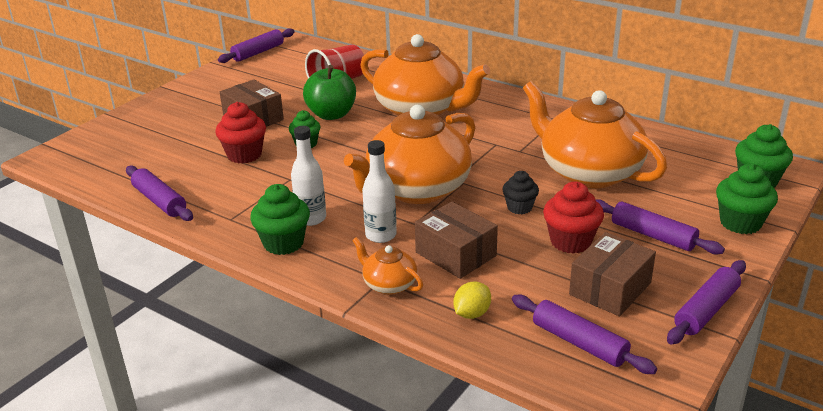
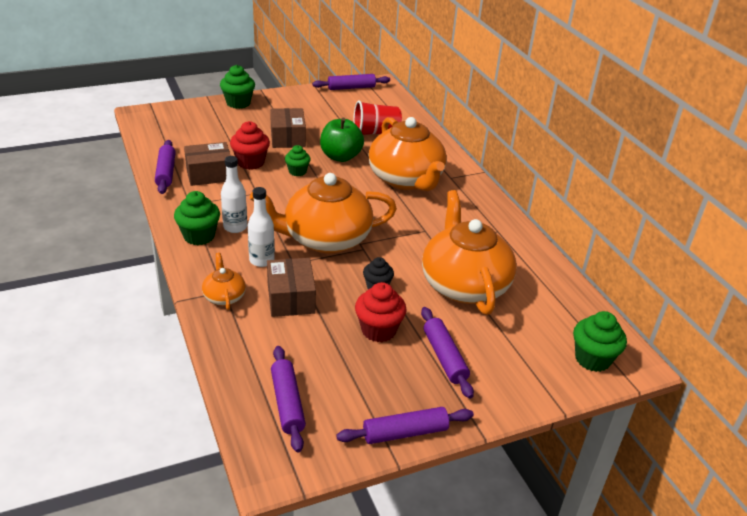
camera: 30 degrees right, 5 degrees up
yellow lemon [453,282,491,319] -> none
brown box [569,232,656,316] -> brown box moved to [184,142,231,186]
green cupcake [716,164,778,234] -> green cupcake moved to [220,65,255,109]

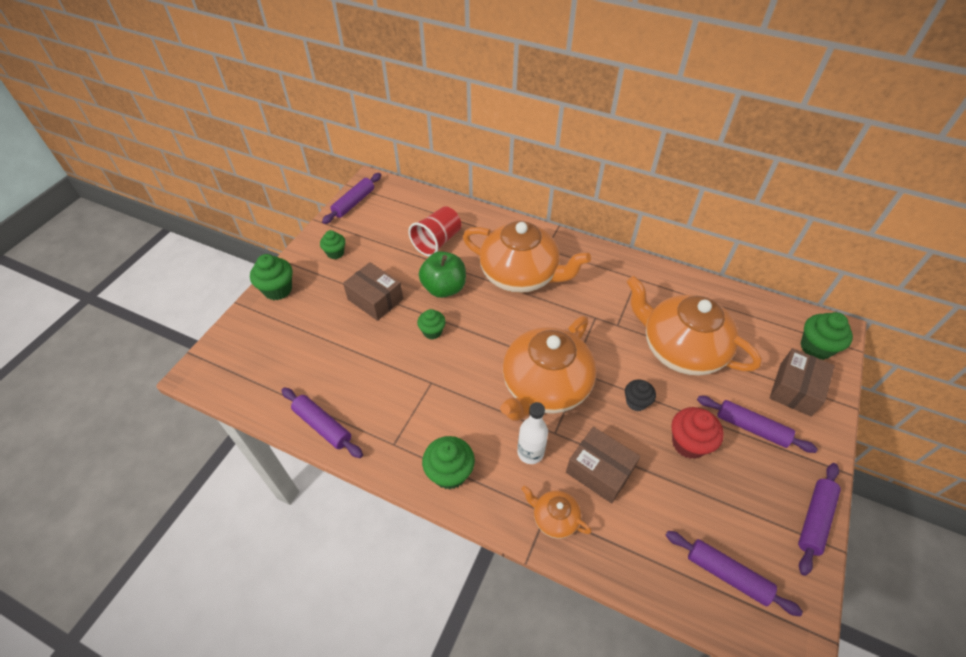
camera: 40 degrees left, 15 degrees up
brown box [184,142,231,186] -> brown box moved to [770,348,835,417]
white bottle [221,156,247,233] -> none
red cupcake [230,121,270,170] -> none
none -> green cupcake [320,230,345,259]

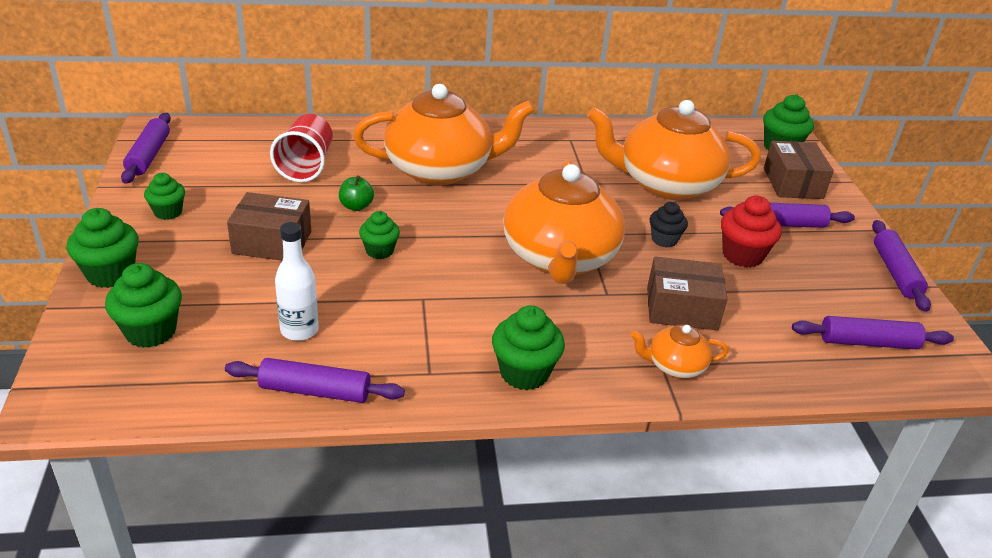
camera: 35 degrees left, 15 degrees down
green apple [419,251,466,298] -> green apple [339,175,374,211], size x0.53
white bottle [517,402,548,464] -> white bottle moved to [275,222,319,341]
none -> green cupcake [105,263,182,348]

